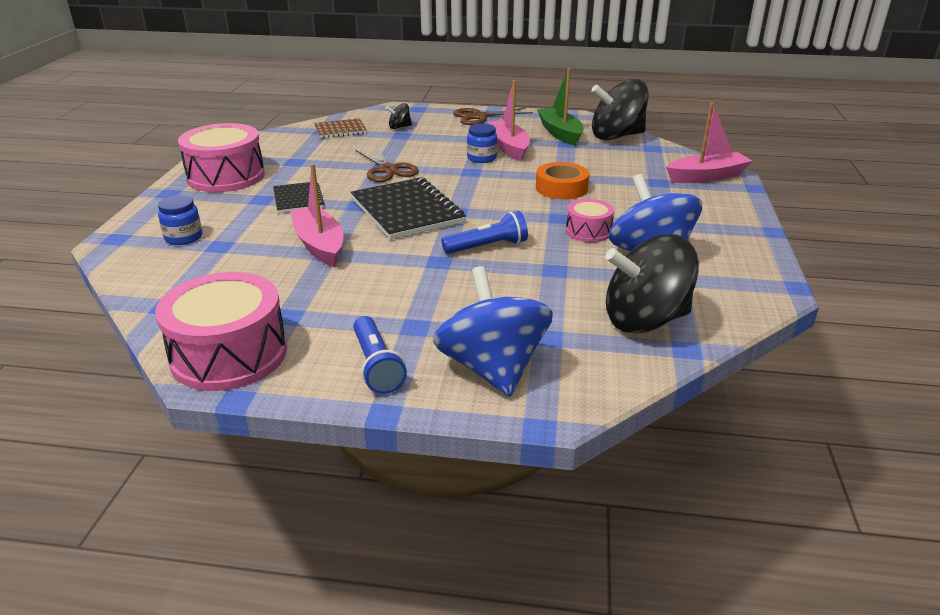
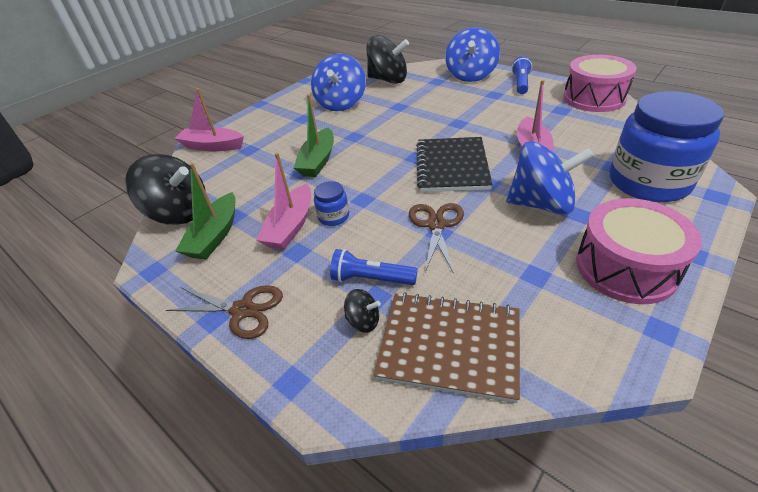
camera: 145 degrees left, 10 degrees up
blue jar [158,195,202,245] -> blue jar [610,91,724,202], size x2.37
black notebook [273,182,325,213] -> blue spinning top [506,141,594,215]
brown notebook [314,118,367,138] -> brown notebook [374,292,520,403], size x1.76
blue flashlight [441,211,528,254] -> blue flashlight moved to [330,249,418,285]
orange tape [536,162,590,199] -> green boat [293,94,334,177]
pink drum [566,199,614,242] -> none

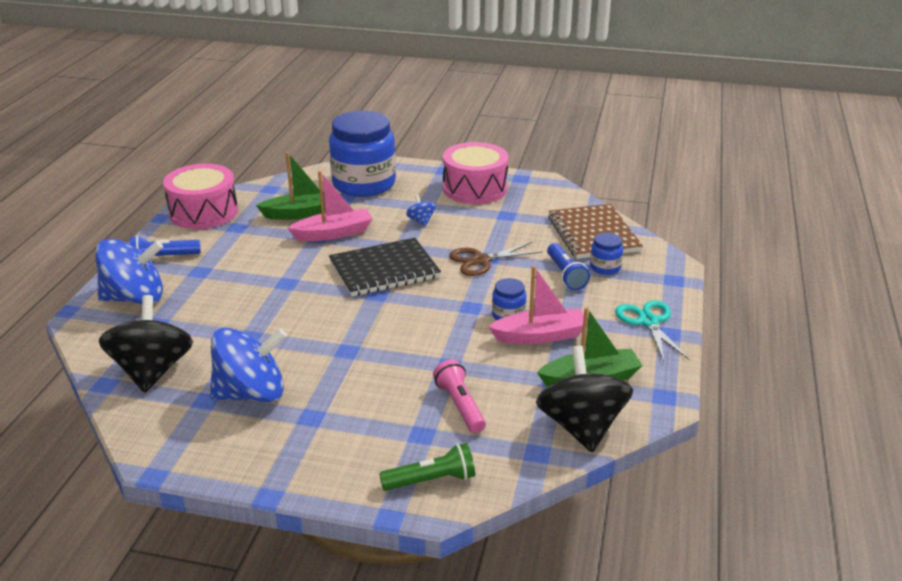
camera: 120 degrees left, 10 degrees down
brown scissors [166,285,283,339] -> turquoise scissors [615,300,689,362]
pink boat [174,88,244,151] -> green flashlight [379,443,475,491]
green boat [293,94,334,177] -> green boat moved to [256,152,325,220]
black spinning top [344,289,381,333] -> blue jar [590,233,623,275]
blue spinning top [506,141,594,215] -> blue spinning top [406,195,436,226], size x0.44
none -> pink flashlight [433,359,486,433]

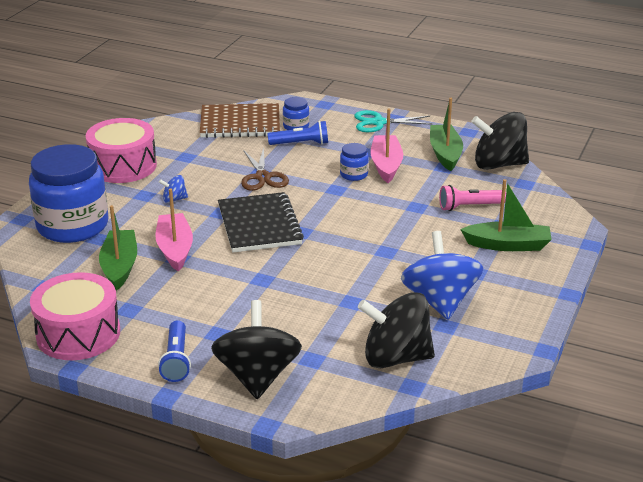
camera: 80 degrees left, 0 degrees up
blue spinning top [95,239,163,304] -> black spinning top [211,300,302,399]
green flashlight [379,443,475,491] -> none
none -> green boat [460,179,552,251]

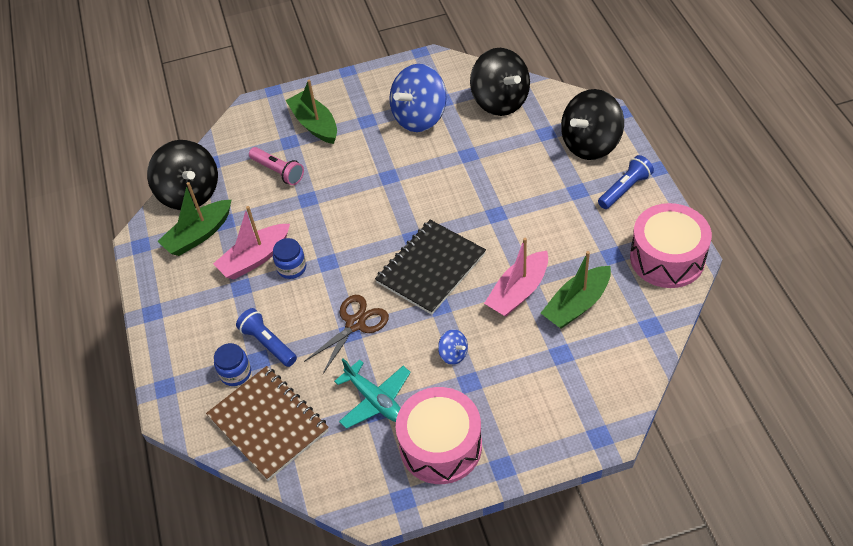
camera: 125 degrees left, 20 degrees up
blue jar [29,144,108,243] -> none
turquoise scissors [354,110,433,132] -> none
none -> turquoise plane [334,358,411,429]

